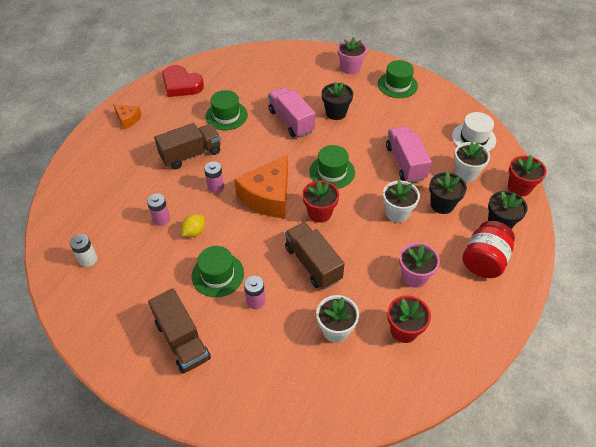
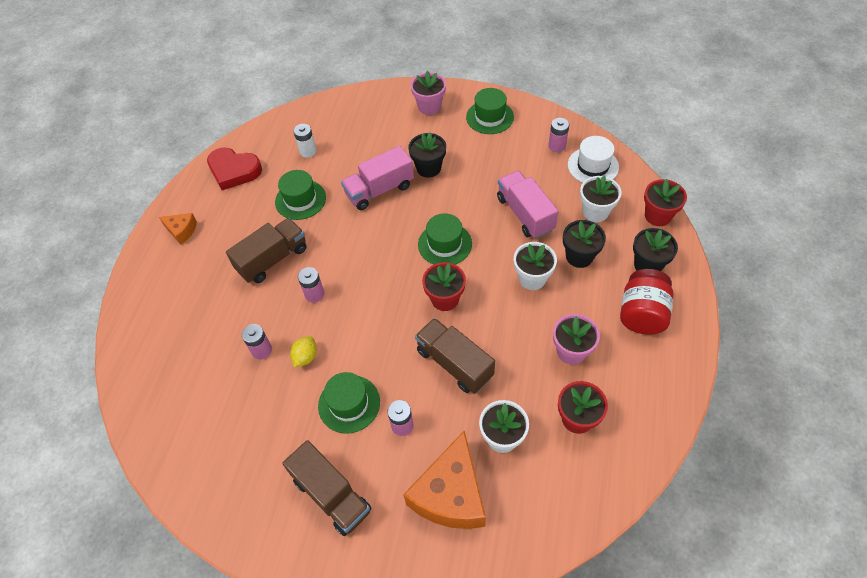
camera: 10 degrees left, 5 degrees up
white battery [70,234,97,267] -> white battery moved to [293,124,317,158]
orange cheese [234,155,288,218] -> orange cheese moved to [403,430,486,529]
pink truck [268,87,316,137] -> pink truck turned 75 degrees counterclockwise [341,146,414,210]
none -> pink battery [548,118,569,152]

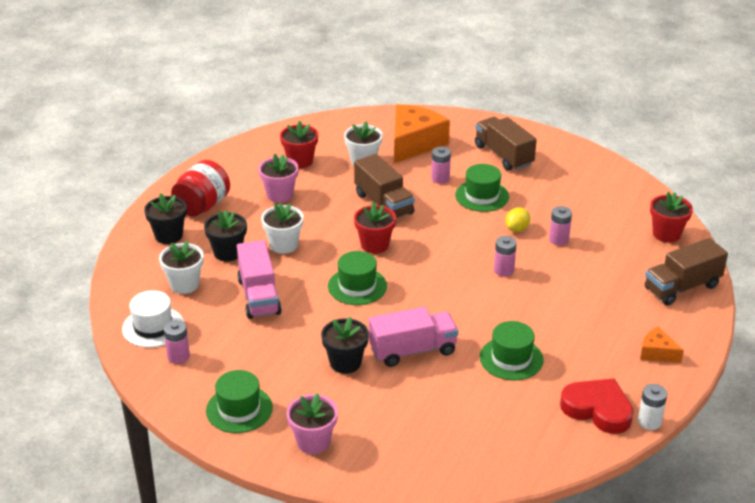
camera: 170 degrees left, 20 degrees down
brown truck [226,218,307,283] -> brown truck moved to [645,238,728,306]
white battery [293,124,317,158] -> white battery moved to [638,384,667,430]
red flower pot [644,179,687,226] -> red flower pot moved to [650,192,693,243]

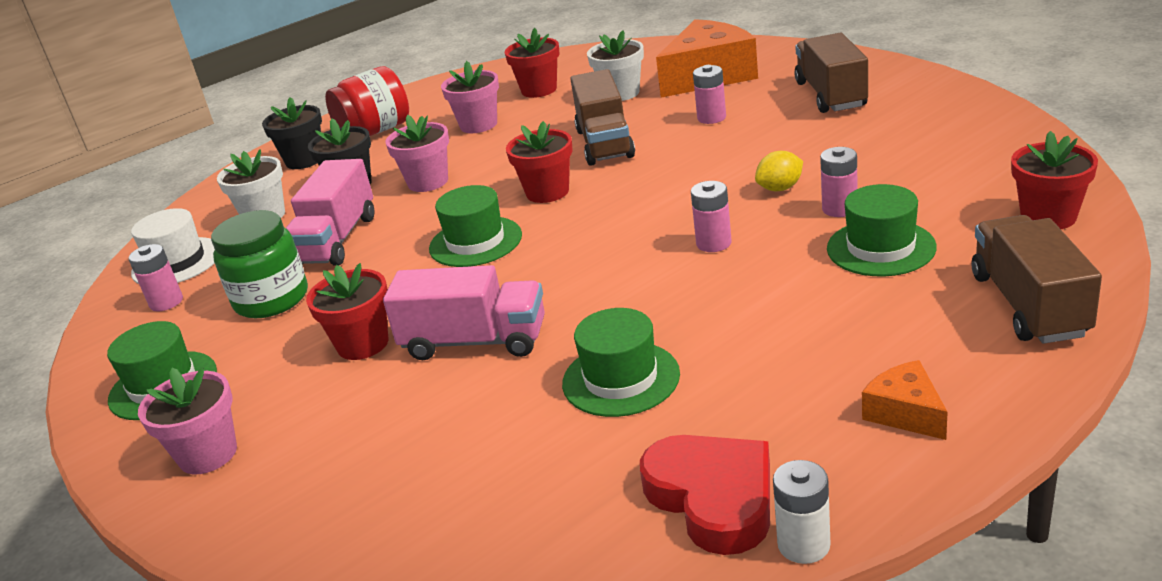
camera: 30 degrees right, 5 degrees down
white flower pot [261,203,304,254] -> pink flower pot [385,115,449,192]
black flower pot [321,316,369,374] -> red flower pot [306,263,388,360]
green hat [455,164,509,212] -> green hat moved to [827,184,937,277]
brown truck [645,238,728,306] -> brown truck turned 90 degrees clockwise [972,215,1102,344]
none -> green jar [211,210,308,318]

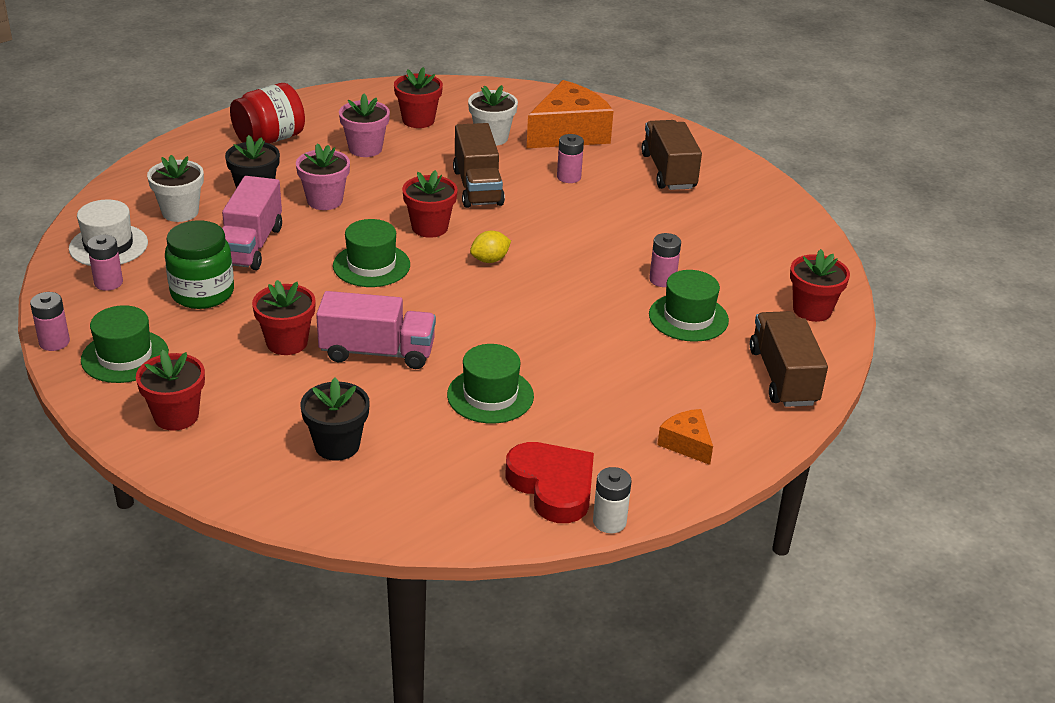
camera: 10 degrees left, 5 degrees up
pink flower pot [138,367,237,474] -> red flower pot [136,350,205,431]
black flower pot [262,97,322,169] -> black flower pot moved to [300,378,370,461]
pink battery [691,181,732,252] -> pink battery moved to [30,292,70,351]
yellow lemon [755,151,803,191] -> yellow lemon moved to [470,231,511,263]

